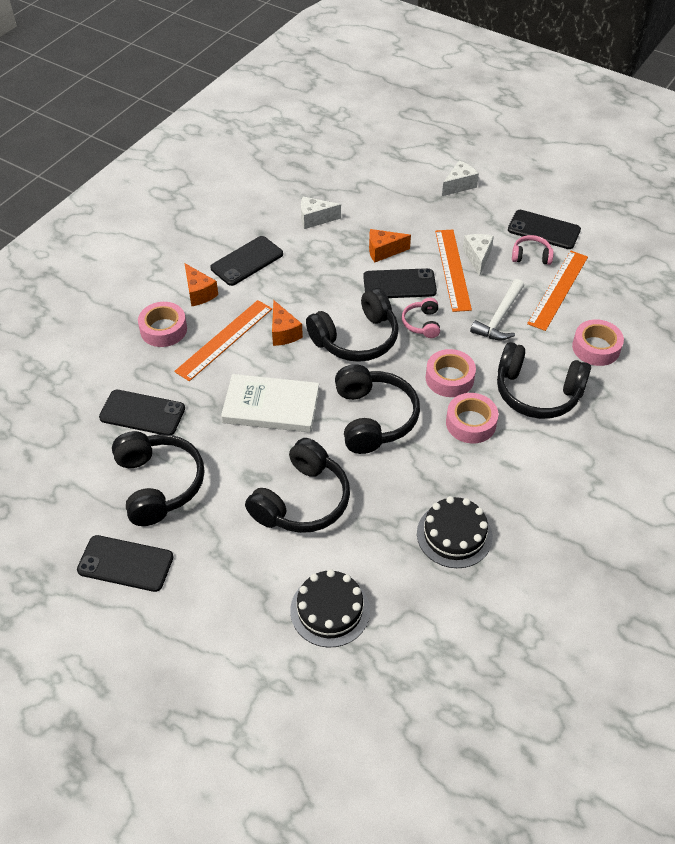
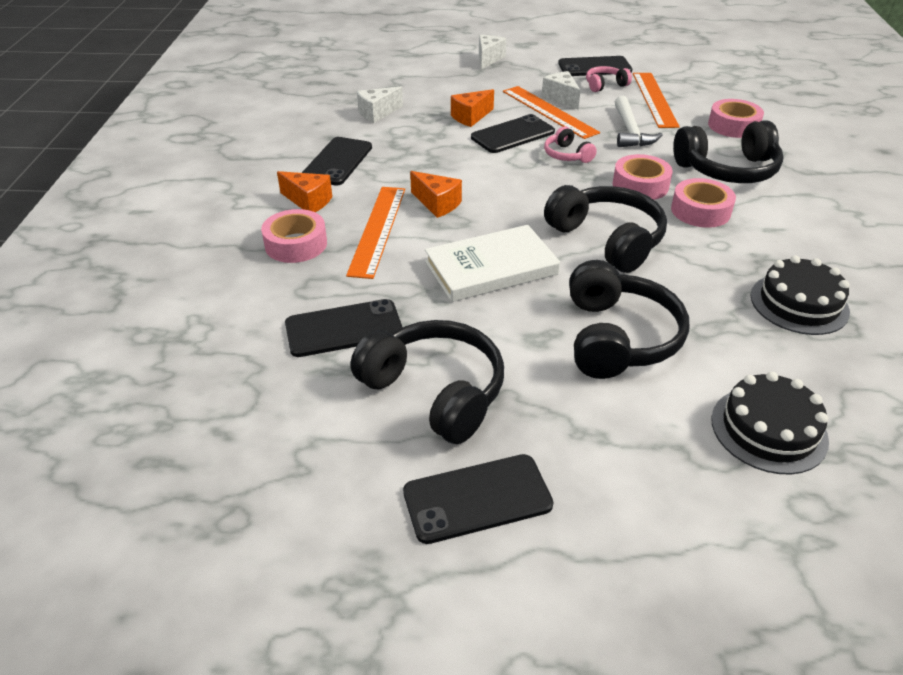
camera: 30 degrees left, 10 degrees down
black headphones [306,288,399,362] -> none

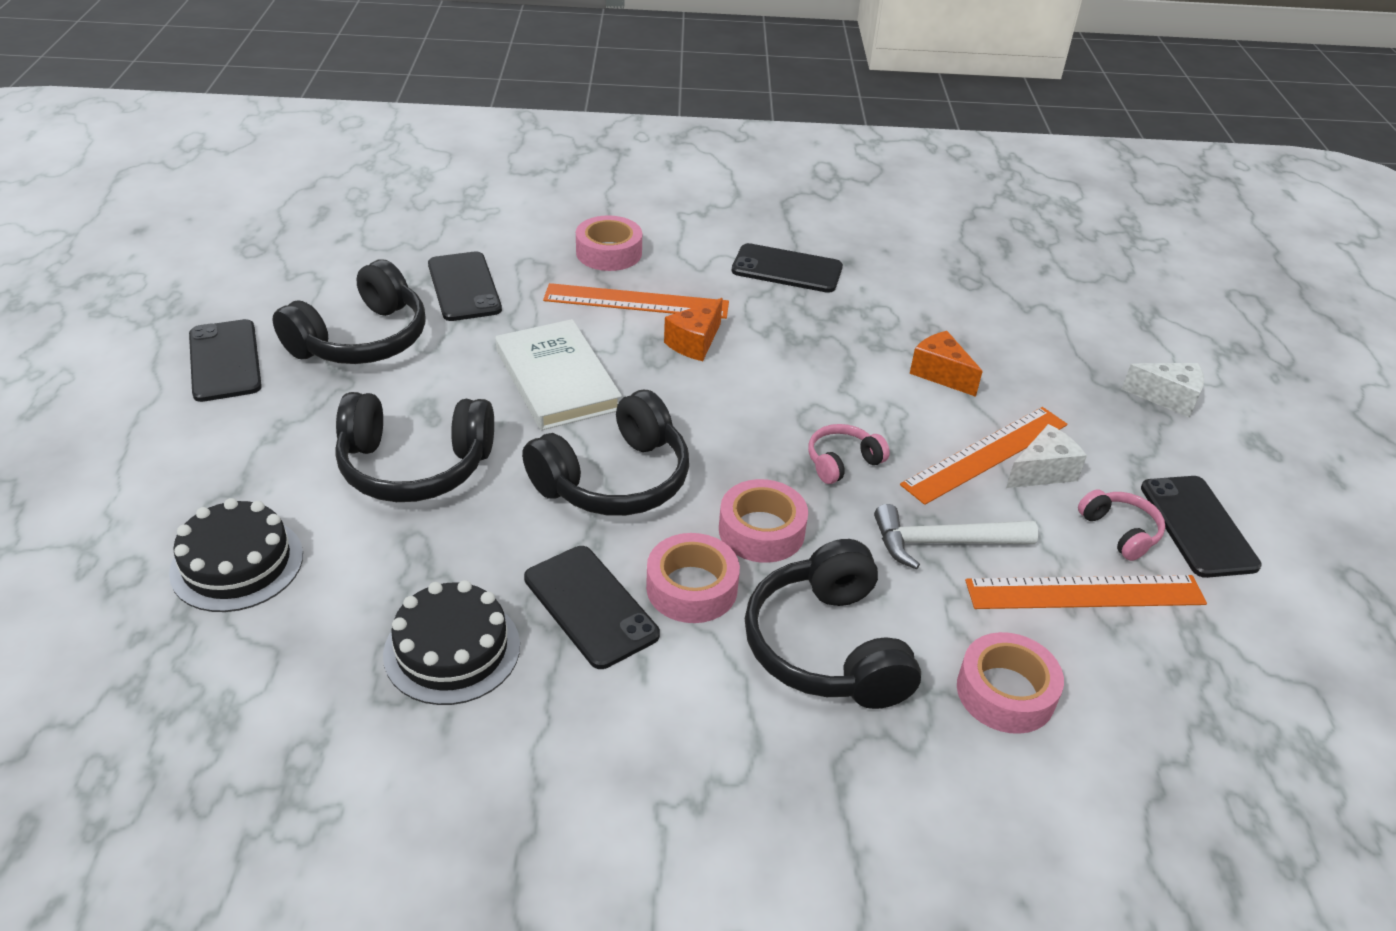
camera: 85 degrees right, 0 degrees up
orange cheese [277,171,332,212] -> none
white cheese [357,87,403,123] -> none
black phone [471,114,555,153] -> black phone moved to [524,546,660,669]

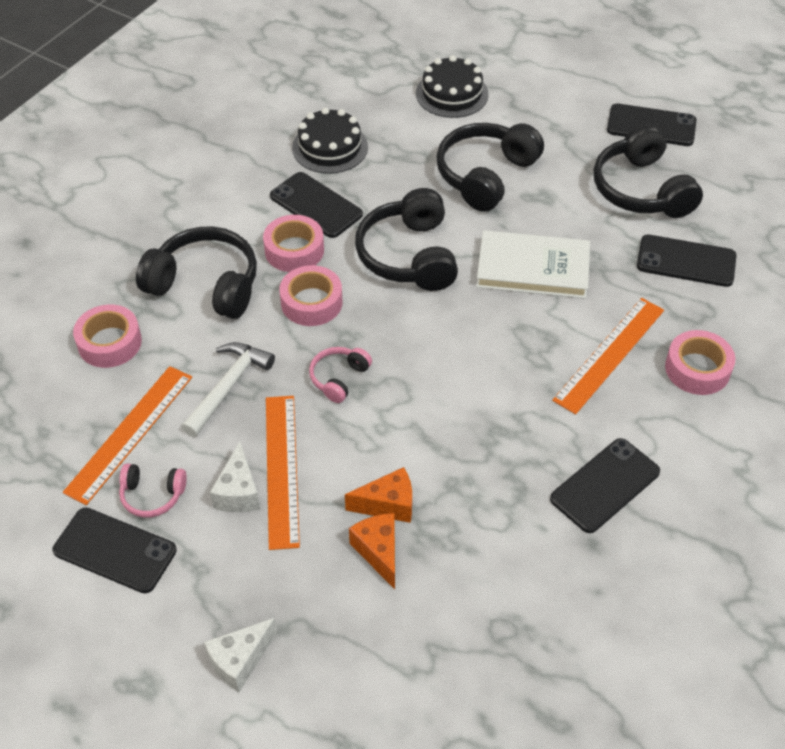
camera: 125 degrees right, 10 degrees up
black phone [524,546,660,669] -> black phone turned 45 degrees clockwise [270,172,363,238]
orange cheese [664,298,723,361] -> orange cheese moved to [349,513,395,589]
pink headphones [808,424,890,484] -> pink headphones turned 150 degrees counterclockwise [309,347,372,403]

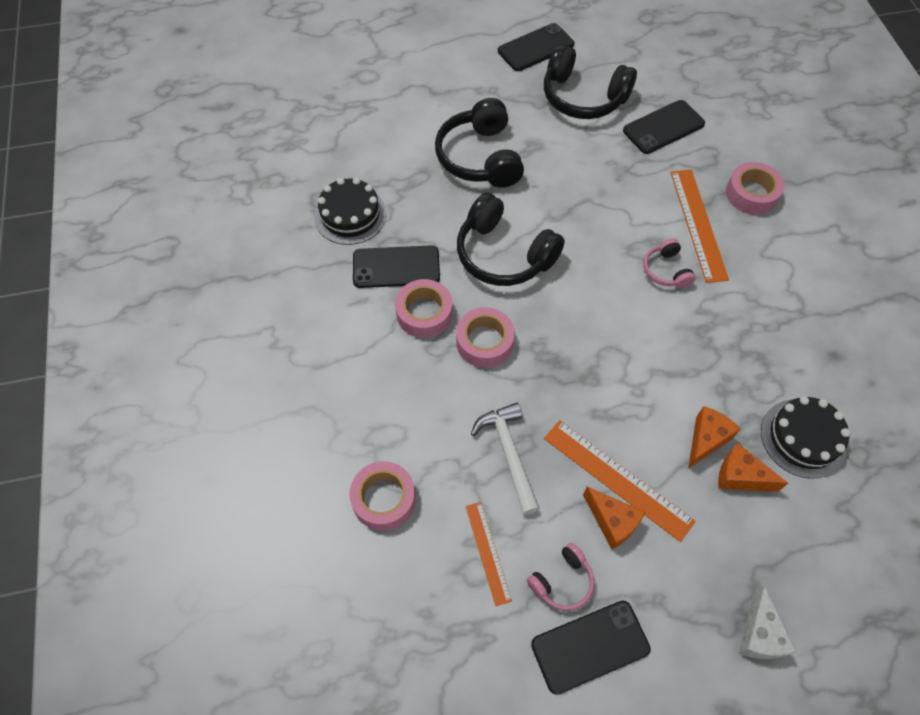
camera: 45 degrees left, 10 degrees up
orange ruler [63,366,192,505] -> orange ruler [465,502,512,606], size x0.60
black headphones [136,227,257,319] -> none
white cheese [210,442,260,512] -> orange cheese [583,486,645,550]
pink headphones [309,347,372,403] -> pink headphones moved to [643,238,696,288]
black cake [416,55,489,118] -> black cake moved to [761,396,851,479]
white book [476,230,590,299] -> none
black phone [550,438,660,533] -> none

